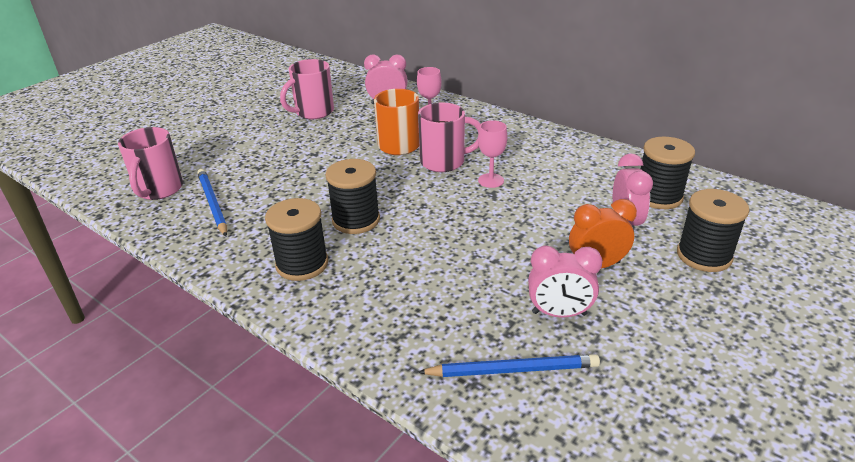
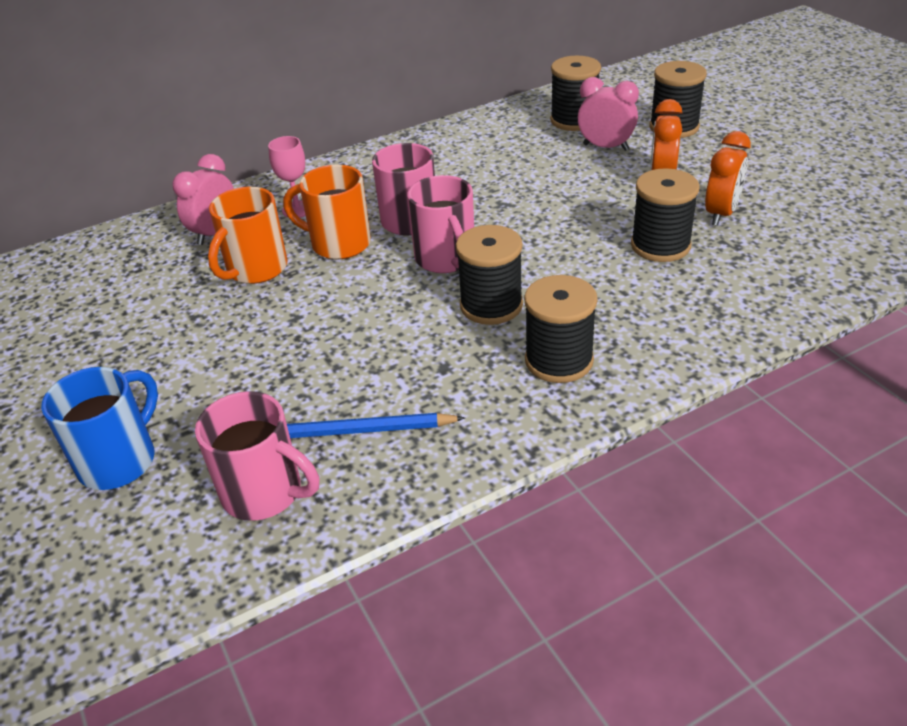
camera: 65 degrees left, 5 degrees up
pink mug [280,59,334,119] -> pink mug moved to [407,175,474,273]
blue pencil [418,354,600,377] -> none
pink goblet [478,120,508,188] -> none
pink clock [528,246,602,317] -> orange clock [705,131,751,226]
none -> blue mug [41,367,158,490]
none -> orange mug [208,187,288,284]
none -> black spool [631,168,700,262]

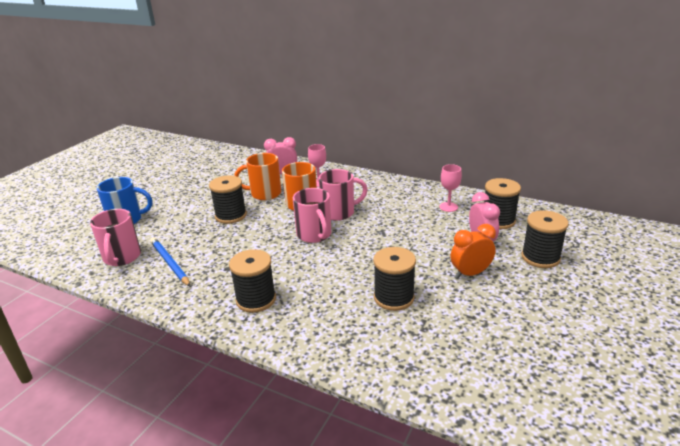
camera: 55 degrees right, 10 degrees down
pink mug [407,175,474,273] -> pink mug turned 60 degrees counterclockwise [293,188,331,243]
black spool [456,225,523,325] -> black spool moved to [209,175,247,224]
orange clock [705,131,751,226] -> none
none -> pink goblet [440,164,462,212]

